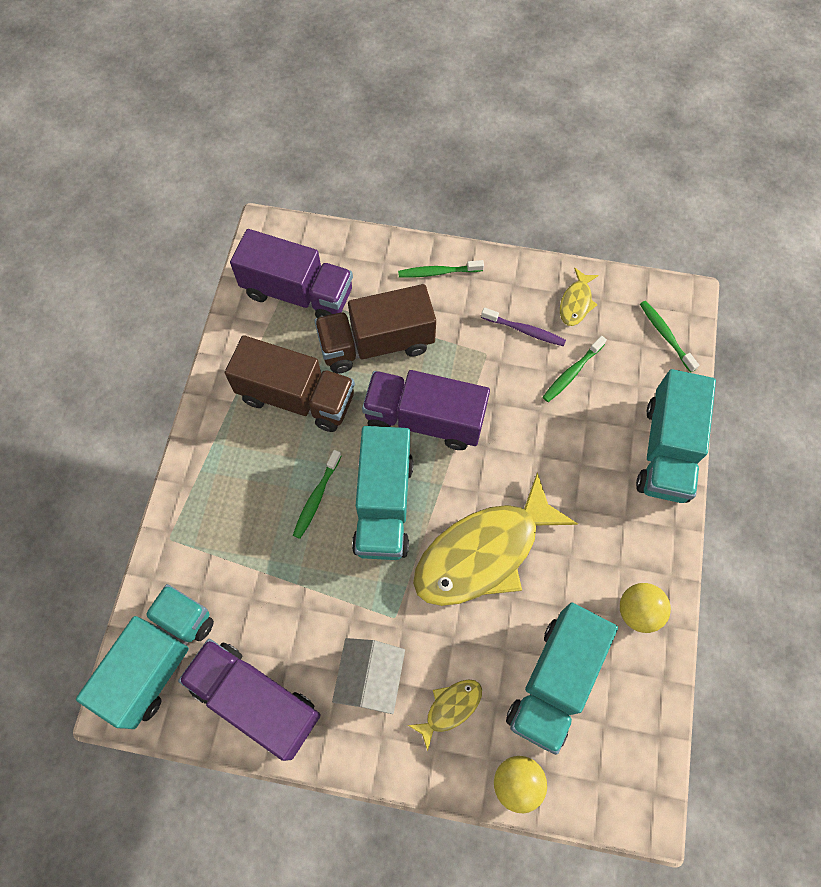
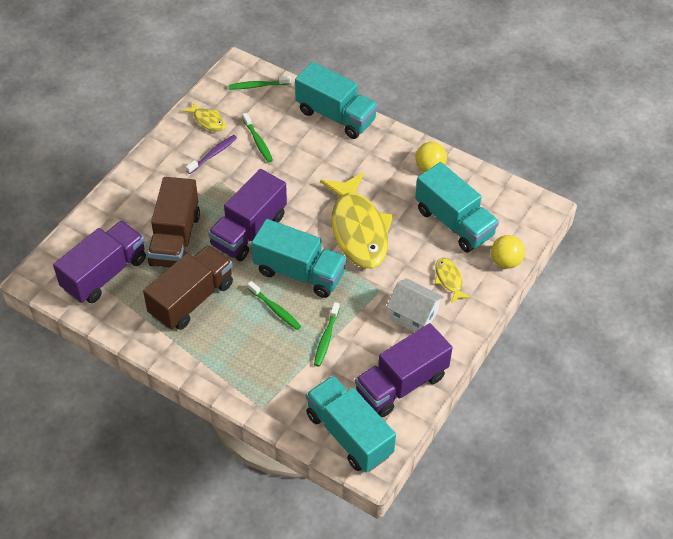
camera: 70 degrees left, 15 degrees down
green toothbrush [398,260,484,278] -> green toothbrush moved to [314,302,340,367]

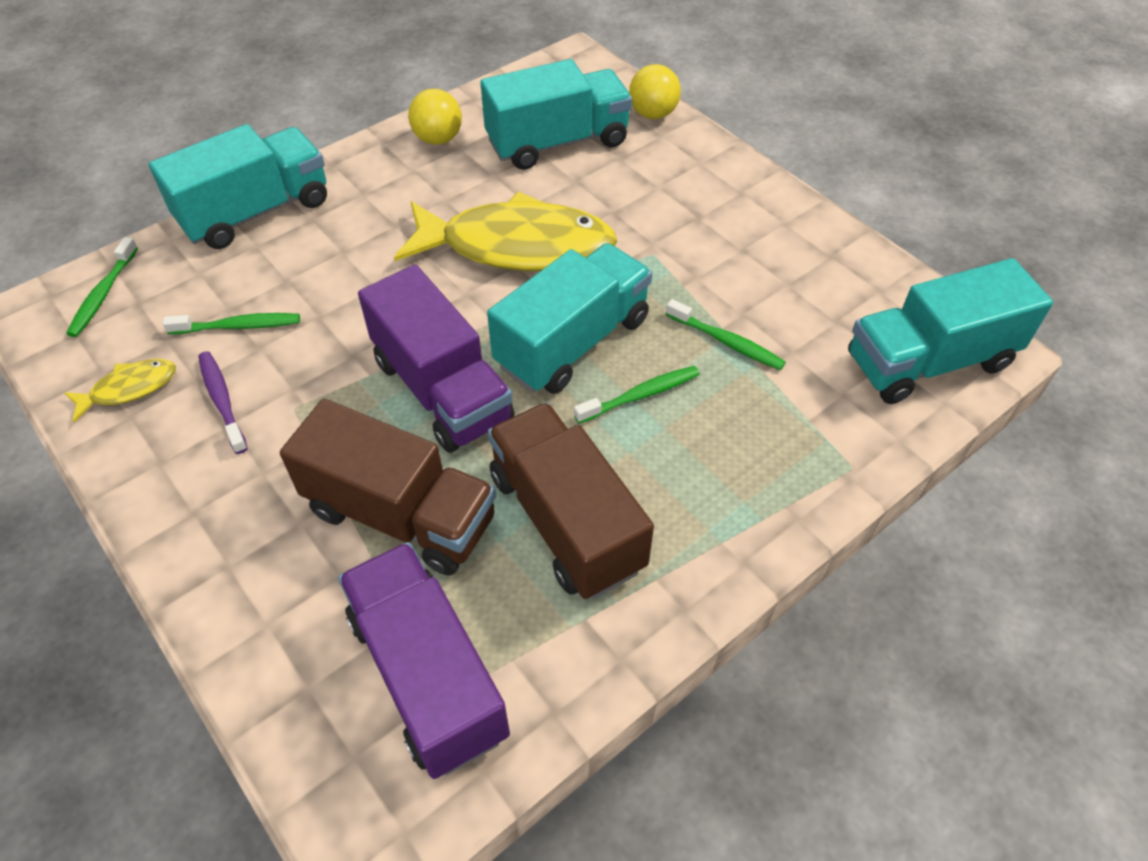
camera: 70 degrees left, 0 degrees up
purple truck [355,323,453,417] -> none
white house [386,279,444,332] -> none
yellow fish [435,258,471,304] -> none

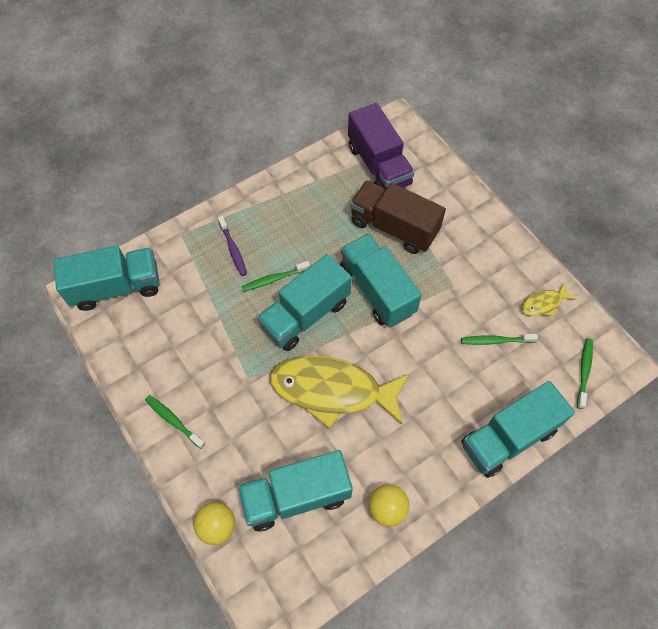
camera: 175 degrees left, 10 degrees up
purple toothbrush [198,351,248,454] -> purple toothbrush moved to [218,216,247,276]
purple truck [358,265,515,453] -> turquoise truck [340,234,422,327]
brown truck [487,402,654,599] -> none
green toothbrush [666,299,786,370] -> green toothbrush moved to [145,395,205,449]

